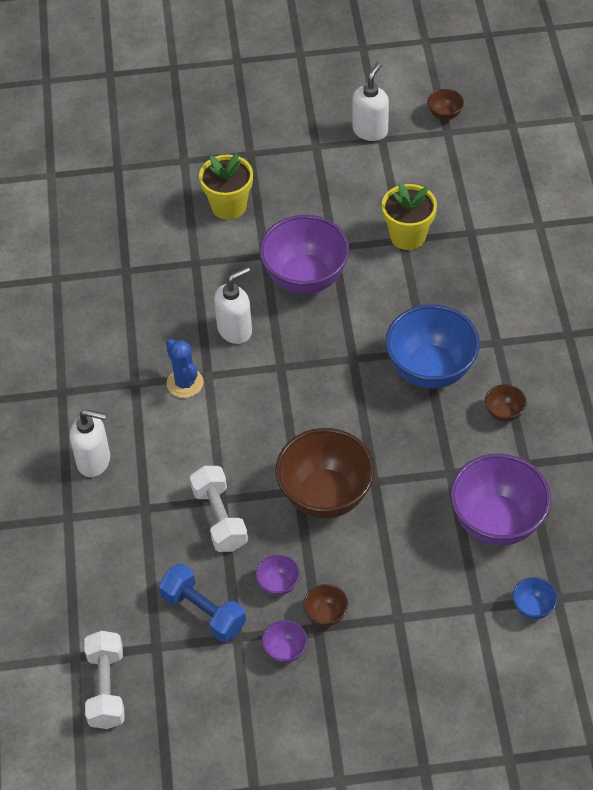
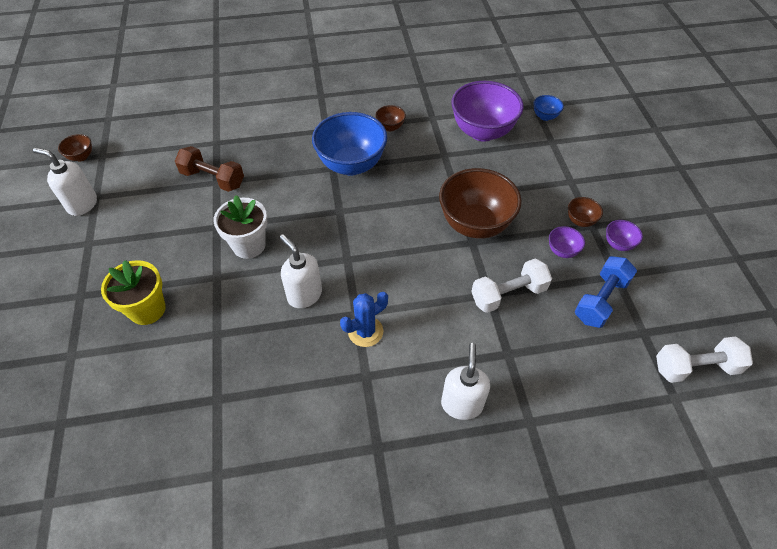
camera: 95 degrees left, 0 degrees up
purple bowl [259,215,350,294] -> white flower pot [214,195,267,259]
yellow flower pot [382,182,437,250] -> brown dumbbell [175,146,244,192]

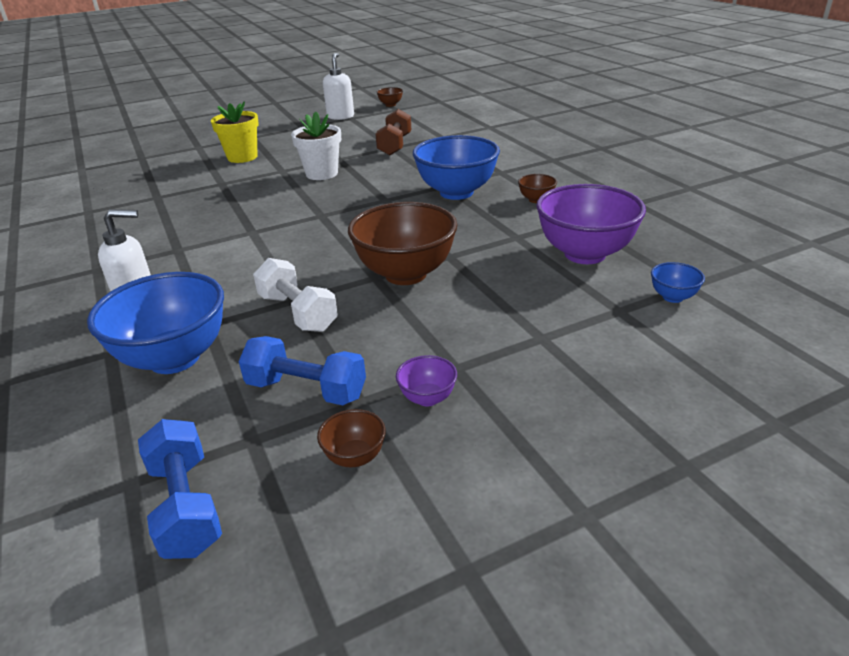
camera: 75 degrees right, 20 degrees down
white soap dispenser [280,234,322,308] -> none
blue cactus [340,292,388,347] -> none
purple bowl [549,226,585,258] -> none
brown bowl [568,197,603,227] -> brown bowl moved to [317,409,386,467]
white dumbbell [656,336,753,383] -> blue dumbbell [138,419,222,559]
none -> blue bowl [87,272,224,374]

